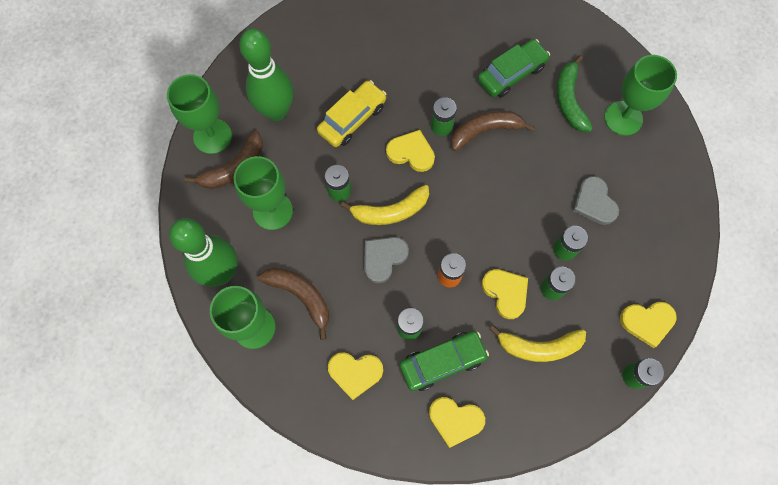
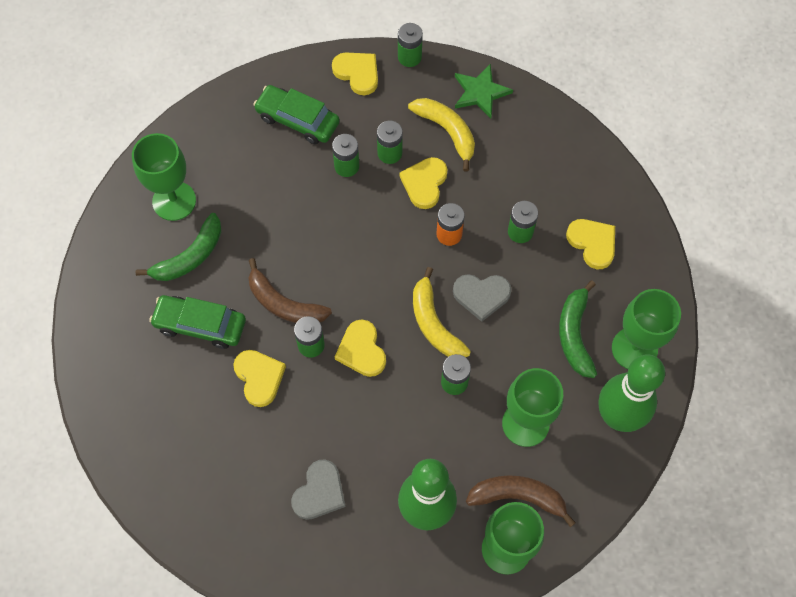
camera: 130 degrees left, 5 degrees down
brown banana [258,268,329,340] -> green banana [559,280,597,378]
yellow car [317,80,387,147] -> none
yellow banana [341,185,429,225] -> yellow banana turned 150 degrees counterclockwise [413,267,471,357]
green car [399,331,489,391] -> green car moved to [253,85,340,144]
yellow heart [429,397,485,448] -> yellow heart moved to [233,350,286,407]
grey heart [573,176,619,225] -> grey heart moved to [291,460,346,520]
none -> green star [455,64,513,119]

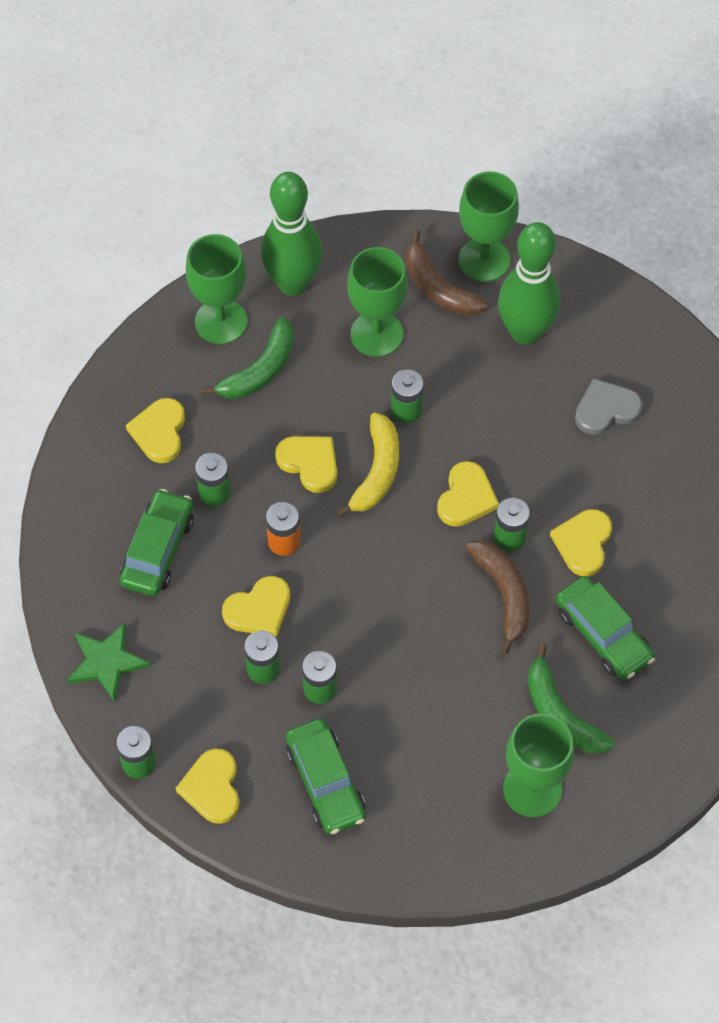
camera: 140 degrees left, 5 degrees down
green banana [136,213,221,281] -> green banana turned 120 degrees counterclockwise [527,644,615,753]
yellow banana [408,98,475,172] -> none
grey heart [453,274,512,322] -> yellow heart [275,436,337,493]
none -> green car [120,489,194,596]

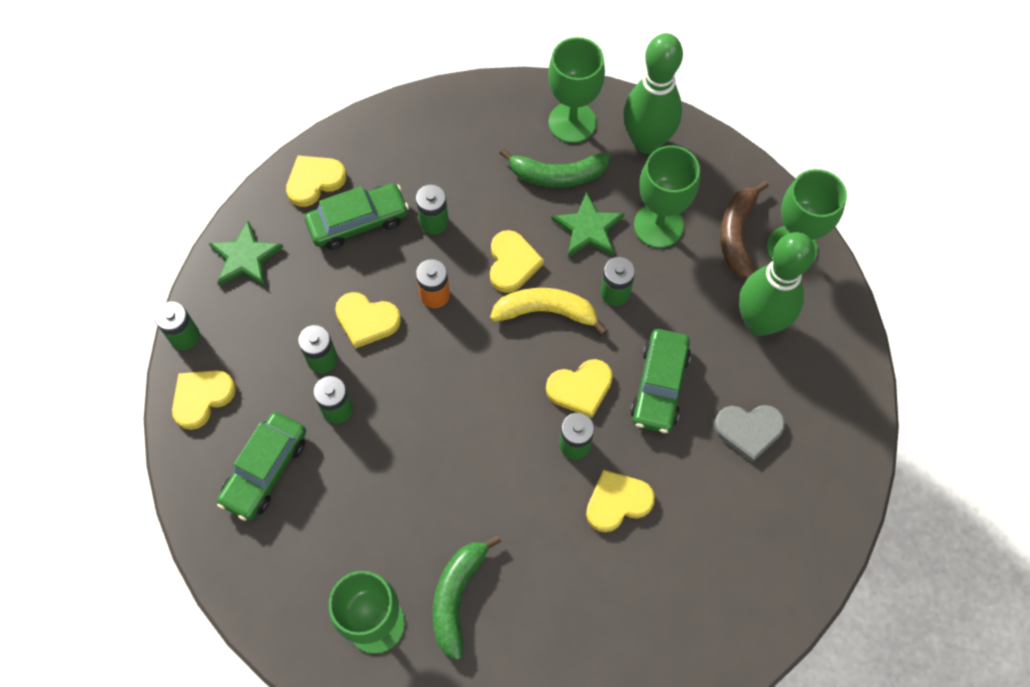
camera: 50 degrees right, 5 degrees up
yellow heart [126,398,185,463] -> yellow heart moved to [286,156,346,207]
yellow banana [336,413,399,518] -> yellow banana turned 150 degrees counterclockwise [490,288,608,335]
brown banana [466,540,530,655] -> none
green car [555,576,655,680] -> green car moved to [630,329,691,433]
grey heart [575,378,643,435] -> grey heart turned 150 degrees clockwise [714,405,785,463]
none -> green star [551,192,625,257]

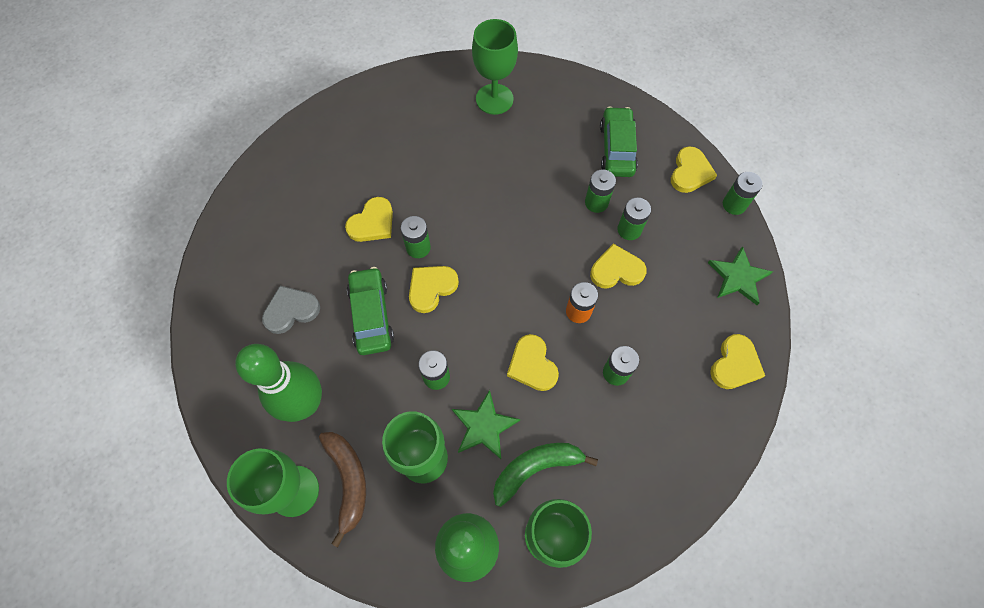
camera: 155 degrees right, 0 degrees up
green car [305,183,409,249] -> none
green banana [433,535,501,660] -> none
yellow banana [490,288,608,335] -> none

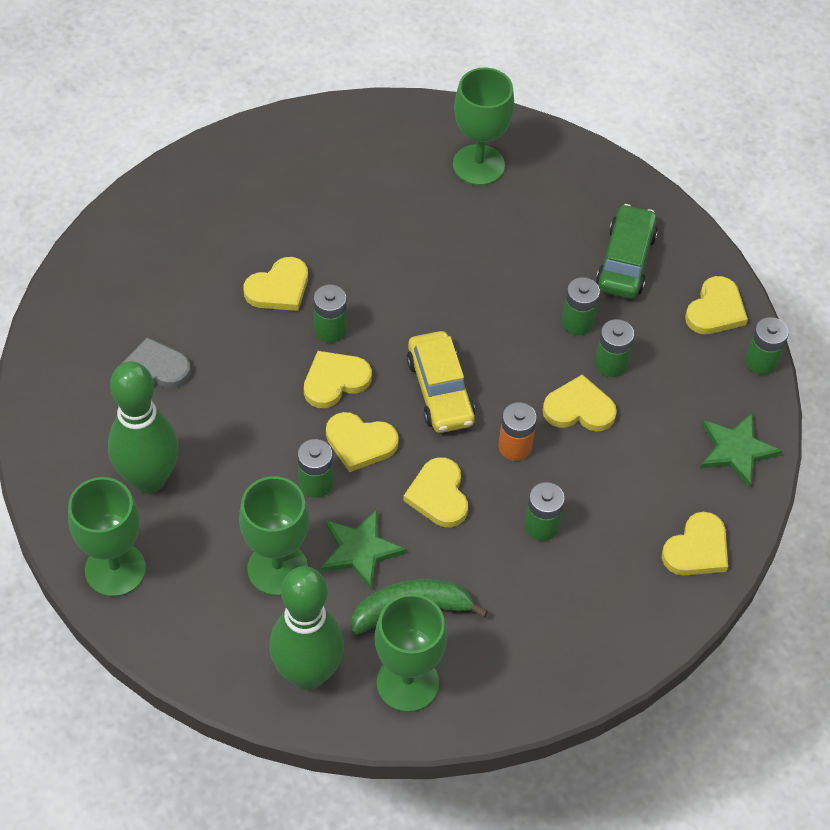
camera: 10 degrees right, 10 degrees down
brown banana [319,432,366,547] -> none
green car [347,267,394,355] -> none
none -> yellow heart [326,412,399,472]
none -> yellow car [407,331,475,433]

